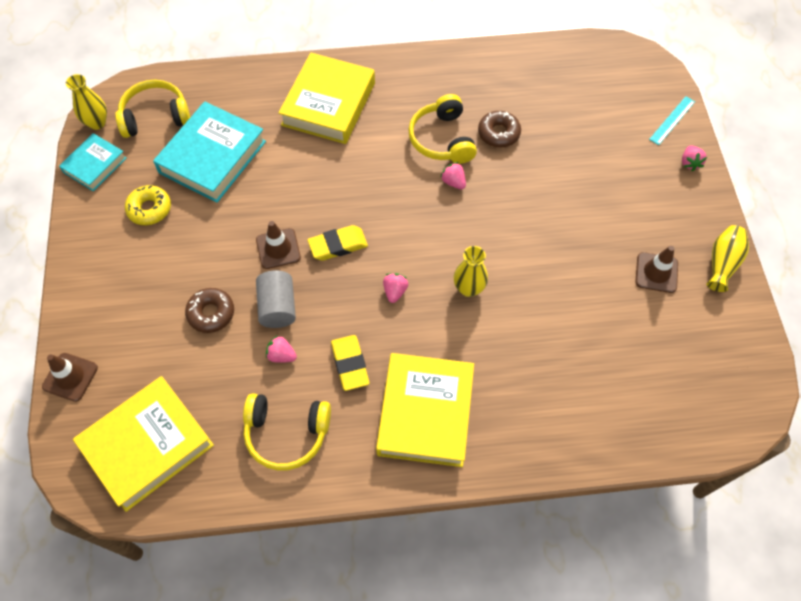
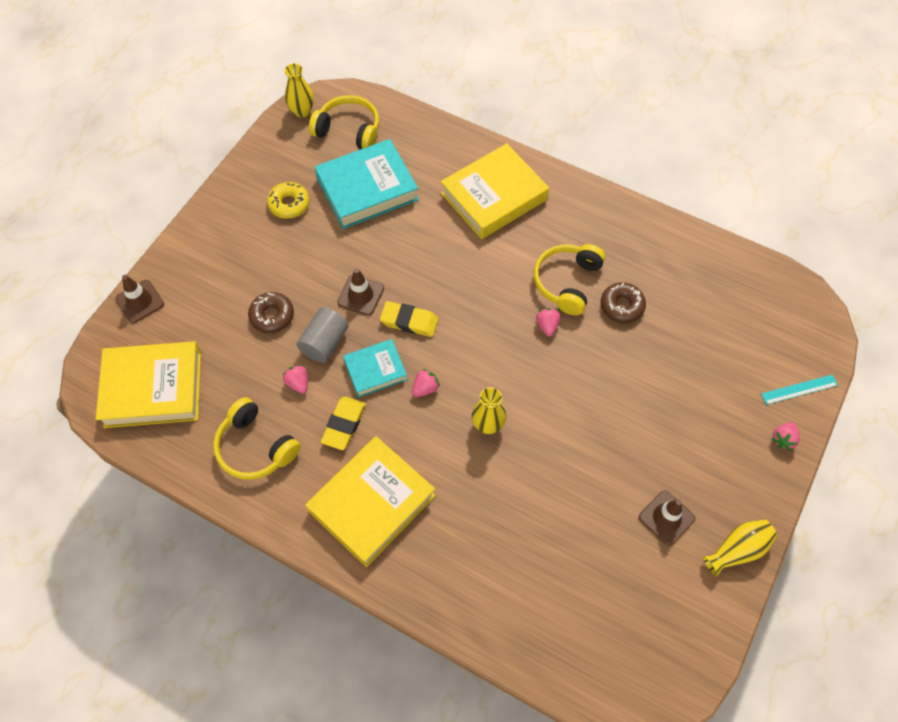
camera: 35 degrees right, 0 degrees up
turquoise book [59,133,126,191] -> turquoise book moved to [343,339,407,398]

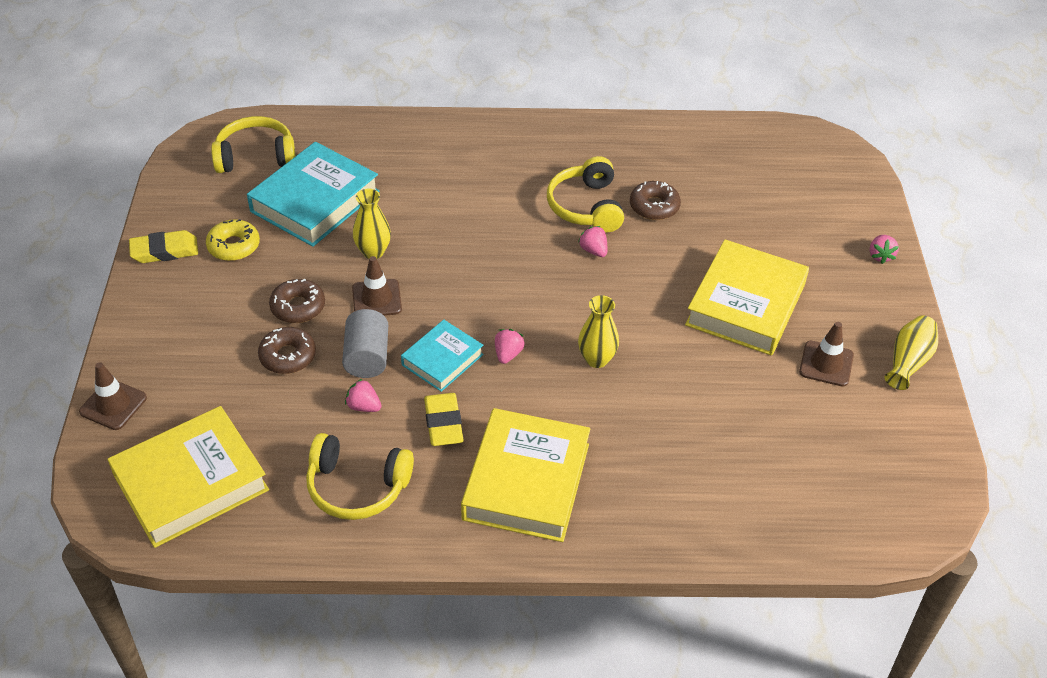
camera: 30 degrees left, 15 degrees down
yellow vase [284,63,314,118] -> yellow vase moved to [353,188,391,259]
yellow eraser [380,301,439,337] -> yellow eraser moved to [129,230,198,263]
yellow book [441,143,549,239] -> yellow book moved to [685,239,809,355]
turquoise ruler [761,375,838,405] -> none
none -> brown donut [269,279,325,323]

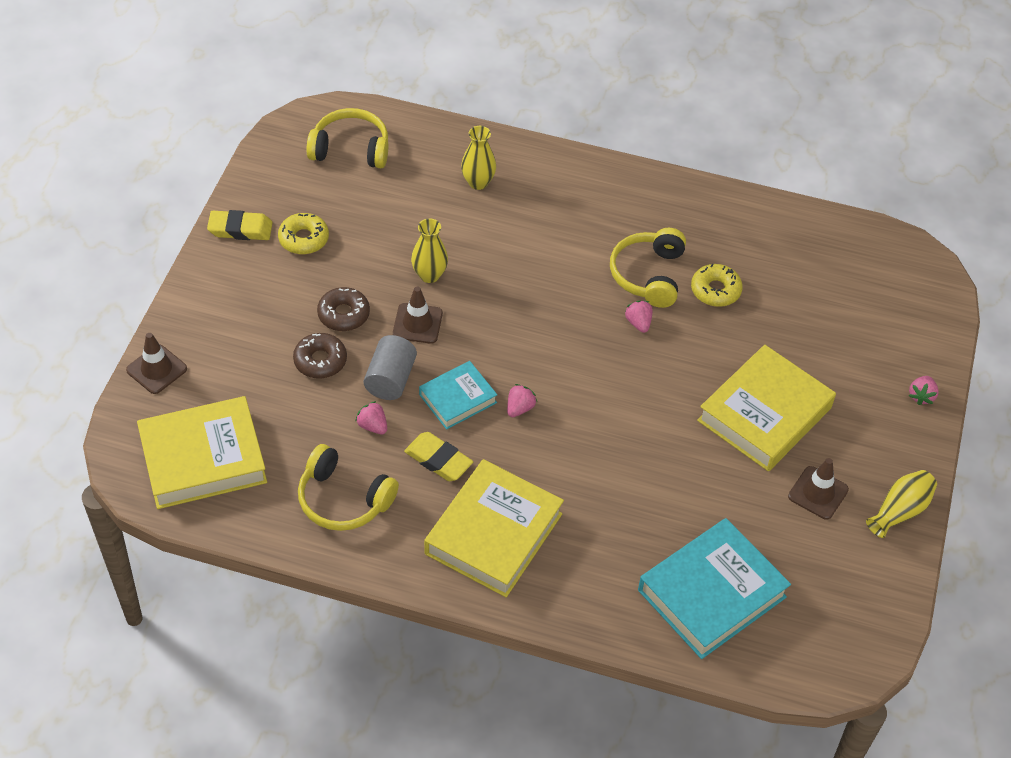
camera: 15 degrees right, 5 degrees up
turquoise book [247,142,379,247] -> turquoise book moved to [638,518,791,659]
yellow eraser [424,393,464,446] -> yellow eraser turned 60 degrees counterclockwise [404,432,473,481]
yellow vase [578,295,619,368] -> yellow vase moved to [461,126,496,190]
brown donut [630,181,681,220] -> yellow donut [691,264,743,307]

